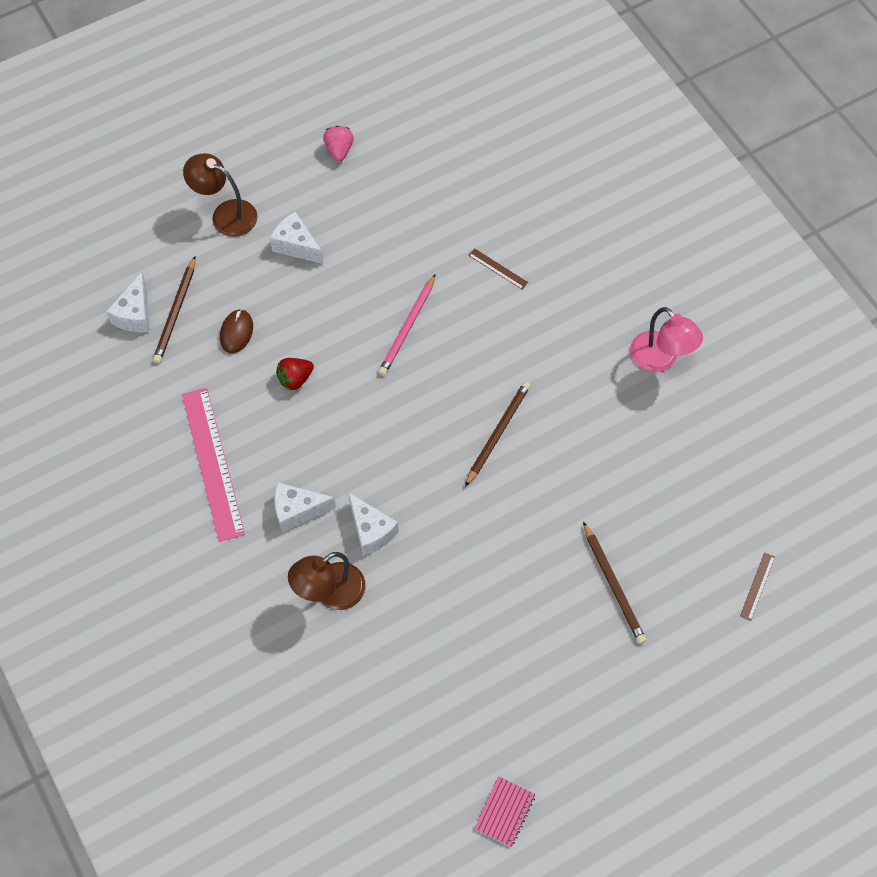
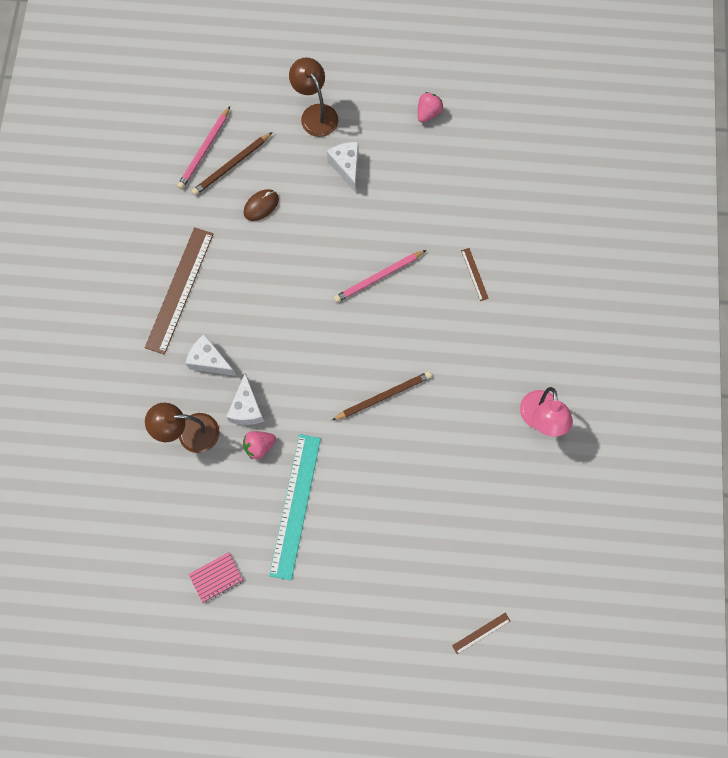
camera: 35 degrees right, 10 degrees up
white cheese [106,272,150,332] -> pink pencil [177,107,230,189]
pink ruler [182,388,245,542] -> brown ruler [145,227,213,355]
red strawberry [276,358,314,390] -> none
pink notebook [474,776,535,847] -> pink notebook moved to [189,552,243,603]
brown pencil [583,522,646,644] -> none
none -> pink strawberry [243,431,276,460]
none -> turquoise ruler [269,434,321,580]

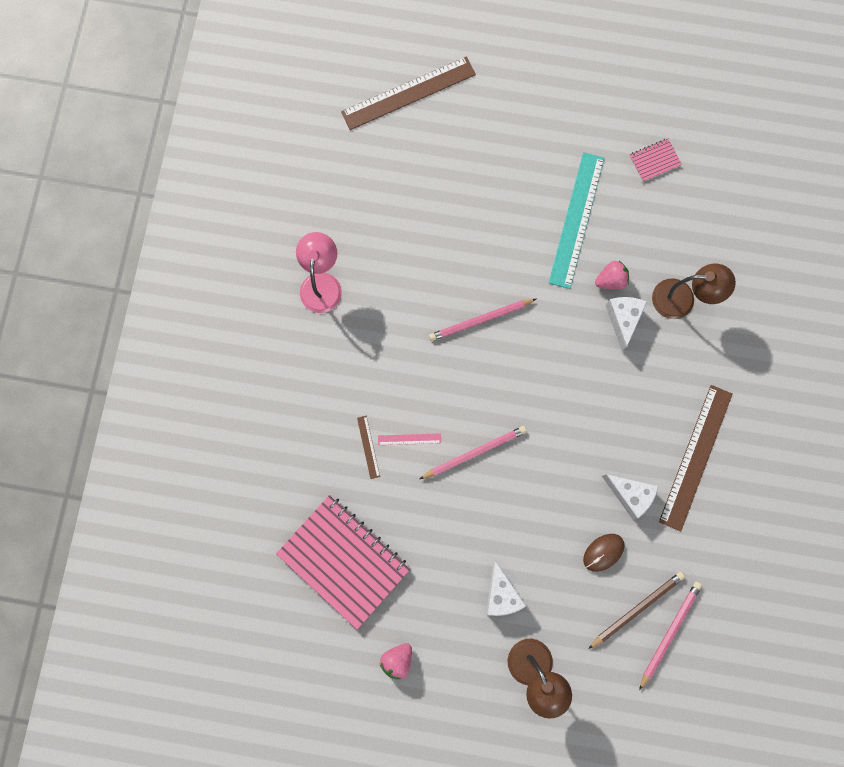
camera: 175 degrees left, 5 degrees up
white cheese [185,334,236,376] -> white cheese moved to [602,474,659,519]
brown pencil [332,371,432,420] -> pink pencil [429,299,536,341]
brown ruler [452,613,510,654] -> brown ruler [341,57,476,130], size x2.36
none -> pink notebook [276,495,410,630]
none -> pink ruler [378,433,441,445]

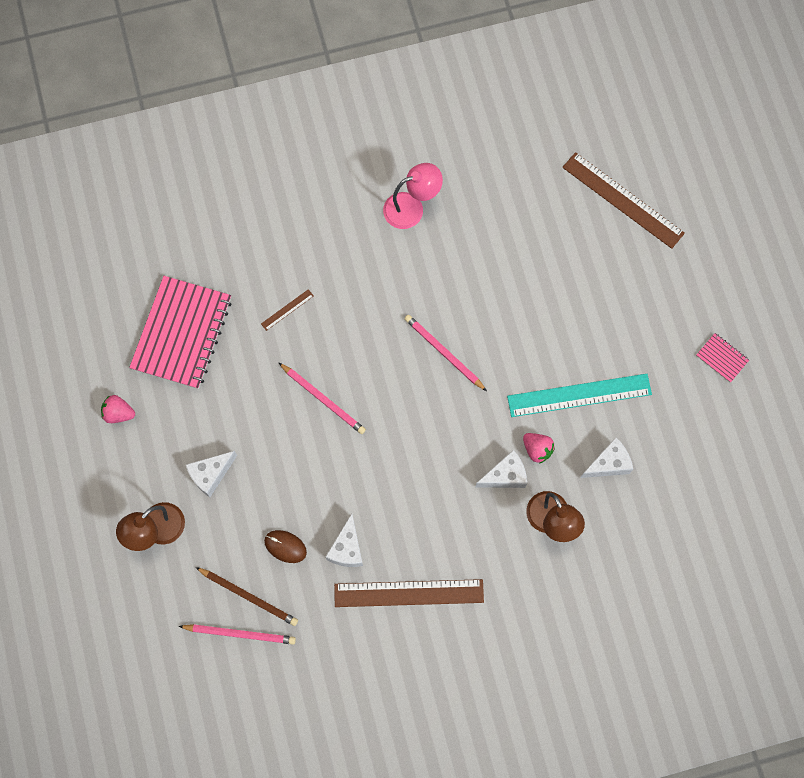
camera: 65 degrees right, 5 degrees down
pink ruler [378,433,441,445] -> none
pink notebook [629,139,682,182] -> pink notebook moved to [696,333,749,382]
none -> white cheese [580,437,633,478]

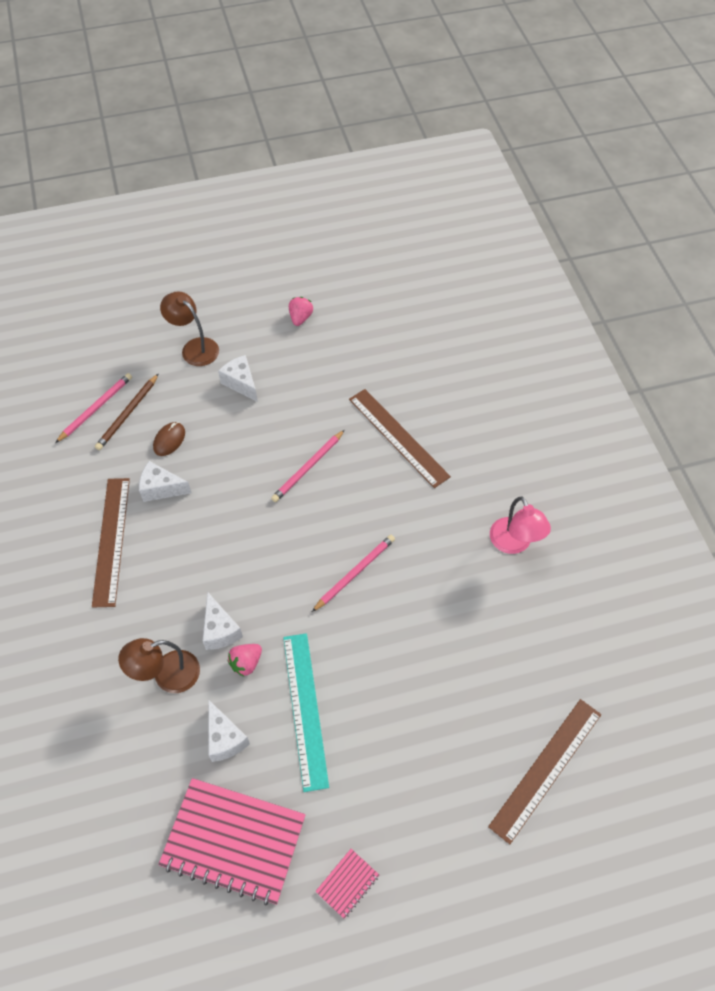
camera: 90 degrees right, 15 degrees down
pink notebook [129,276,232,389] -> pink notebook moved to [158,778,306,906]
pink pencil [179,624,296,645] -> pink pencil turned 150 degrees counterclockwise [55,373,132,443]
brown ruler [261,289,314,331] -> brown ruler [349,389,451,488], size x2.36

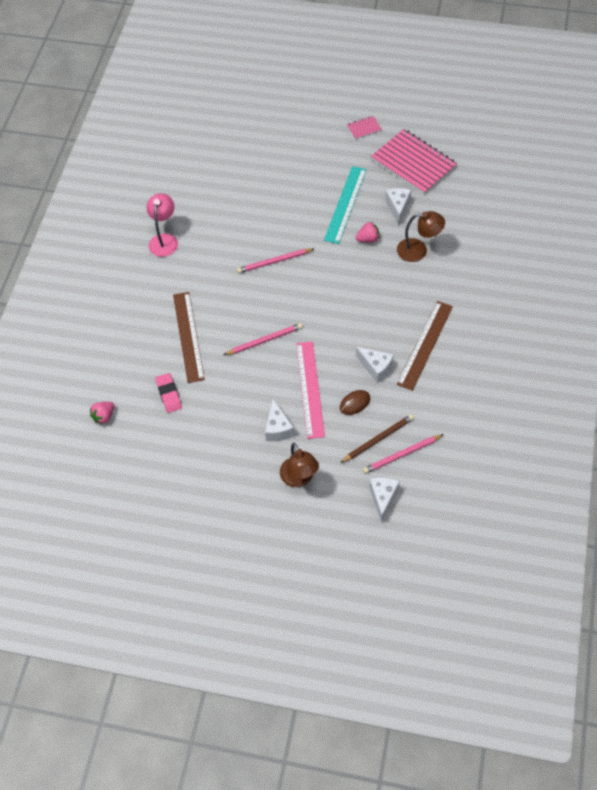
camera: 150 degrees left, 0 degrees up
white cheese [203,592,243,650] -> white cheese moved to [369,478,400,523]
pink strawberry [289,297,313,326] -> pink strawberry moved to [90,402,114,424]
brown ruler [488,699,601,844] -> none
none -> pink eraser [155,373,182,413]
none -> pink ruler [296,341,325,439]

